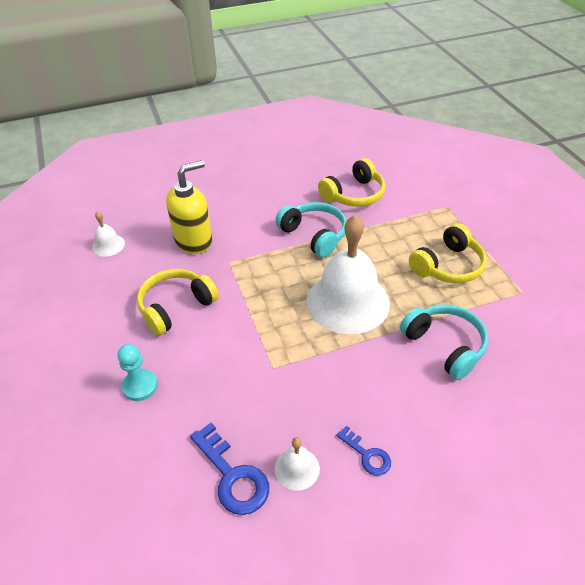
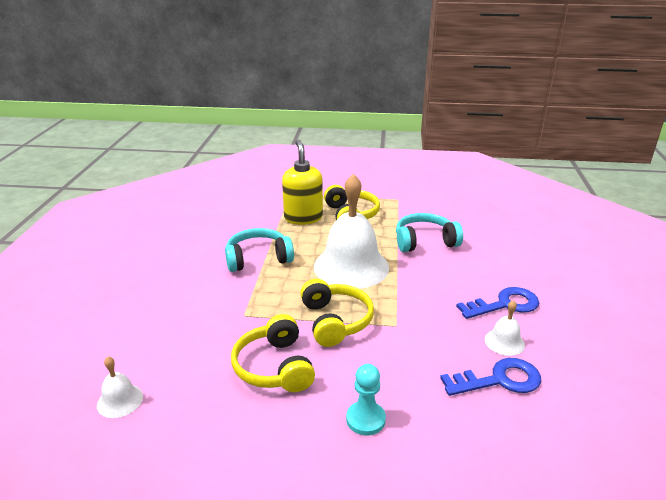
camera: 65 degrees left, 15 degrees down
yellow soap dispenser [166,160,212,254] -> yellow soap dispenser moved to [282,140,323,225]
yellow headphones [318,158,385,207] -> yellow headphones moved to [300,279,374,347]
blue key [336,426,391,475] -> blue key [456,287,539,319], size x1.69

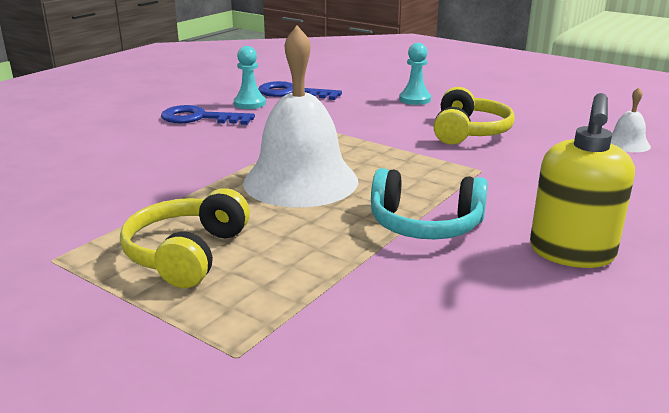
camera: 150 degrees left, 5 degrees down
yellow soap dispenser [282,140,323,225] -> yellow soap dispenser moved to [530,93,635,268]
yellow headphones [300,279,374,347] -> none
turquoise headphones [396,213,463,252] -> none
white bell [485,300,525,356] -> turquoise pawn [234,46,266,109]

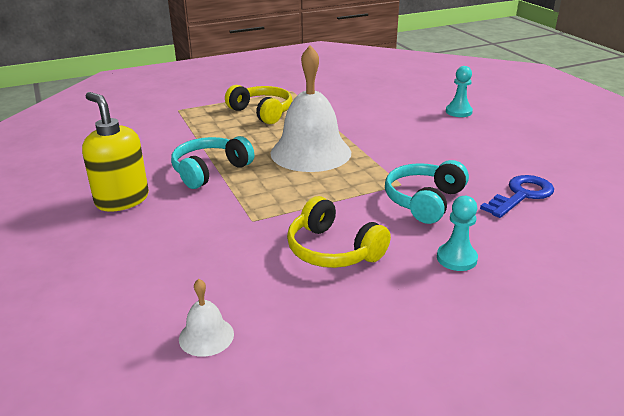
camera: 120 degrees right, 5 degrees up
blue key [161,105,255,125] -> none
turquoise pawn [234,46,266,109] -> turquoise pawn moved to [446,66,473,117]
none -> turquoise headphones [385,160,469,224]

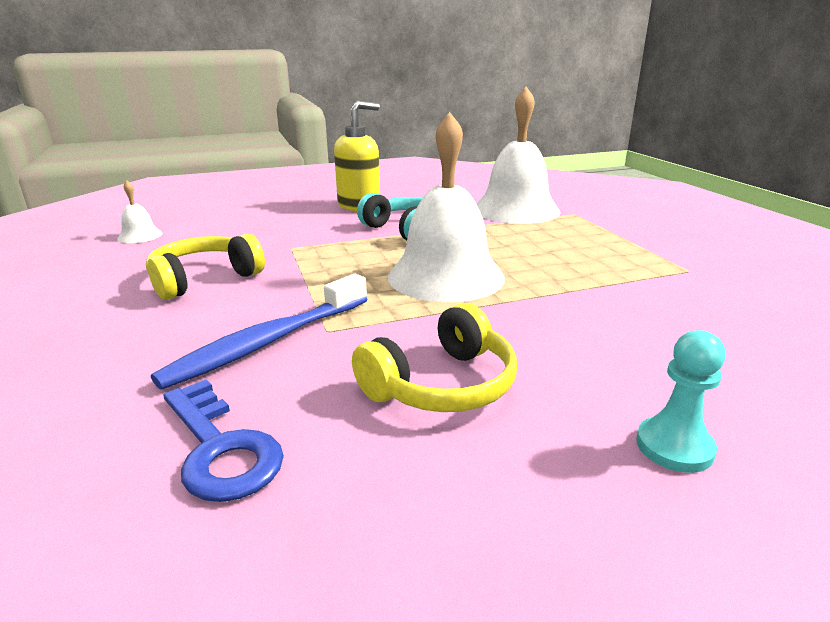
camera: 95 degrees right, 5 degrees down
yellow headphones [225,85,292,124] -> yellow headphones moved to [352,303,517,412]
turquoise headphones [385,160,469,224] -> blue toothbrush [151,274,367,390]
turquoise pawn [437,196,478,271] -> none
none -> white bell [477,87,561,224]

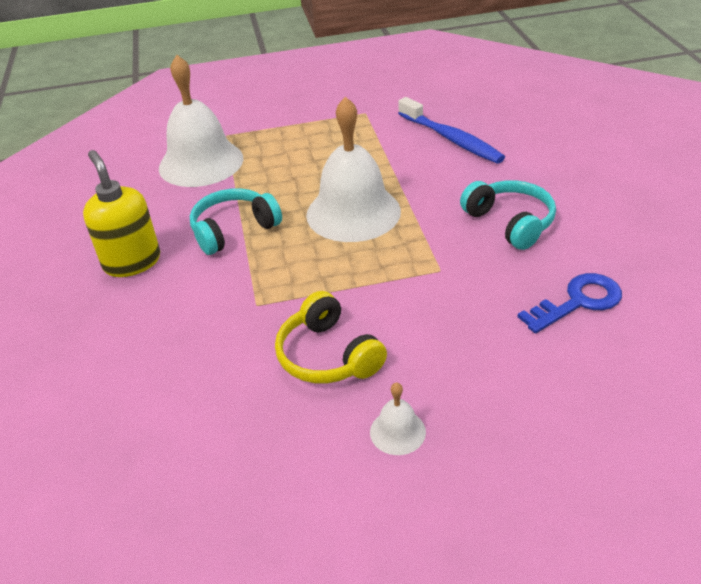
camera: 80 degrees left, 15 degrees up
white bell [117,181,162,243] -> white bell moved to [370,382,426,455]
blue toothbrush [151,274,367,390] -> blue toothbrush moved to [398,97,505,164]
yellow headphones [352,303,517,412] -> turquoise headphones [460,180,556,250]
turquoise pawn [636,330,725,473] -> none

